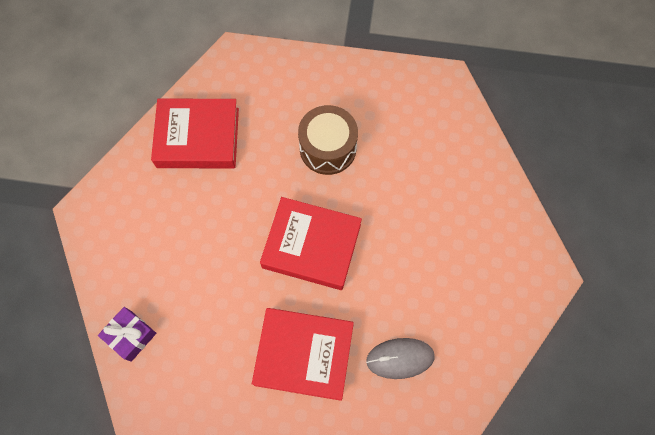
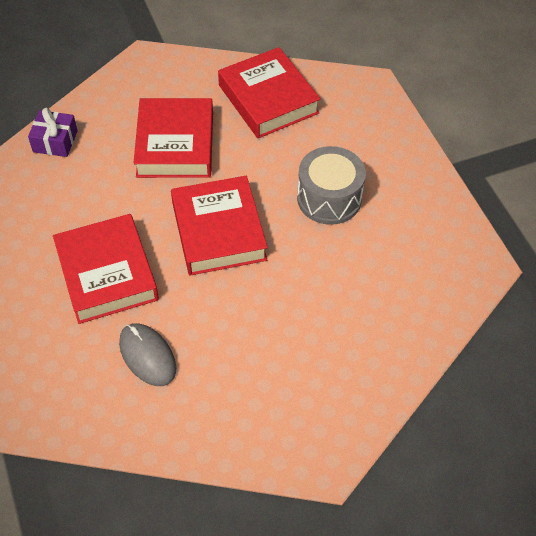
camera: 60 degrees right, 15 degrees down
brown drum [298,105,358,175] -> grey drum [297,146,366,225]
none -> red book [134,98,213,178]

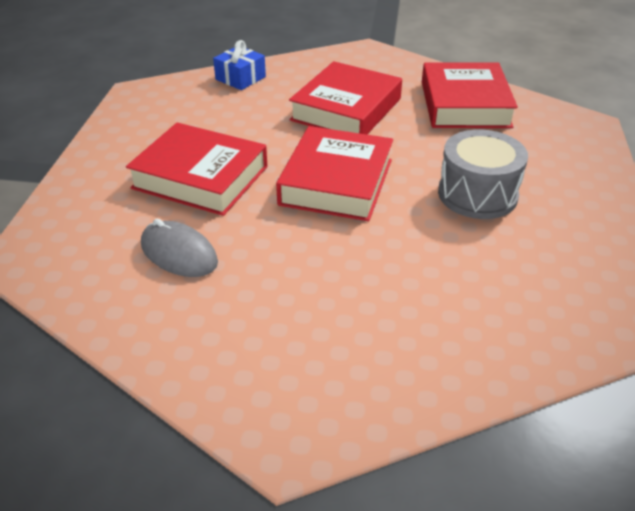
camera: 30 degrees right, 15 degrees down
purple gift [28,108,78,157] -> blue gift [213,40,266,90]
red book [53,214,159,324] -> red book turned 75 degrees counterclockwise [126,122,267,216]
grey mouse [119,323,176,386] -> grey mouse turned 45 degrees counterclockwise [141,219,218,277]

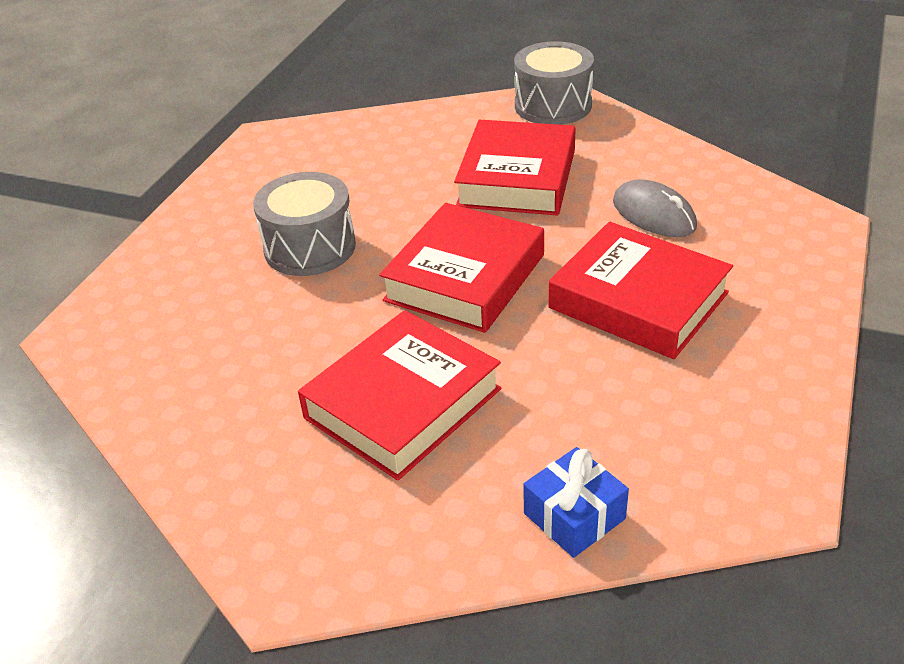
camera: 165 degrees left, 0 degrees up
red book [422,62,518,128] -> red book moved to [454,120,576,215]
none -> grey drum [514,41,594,125]

